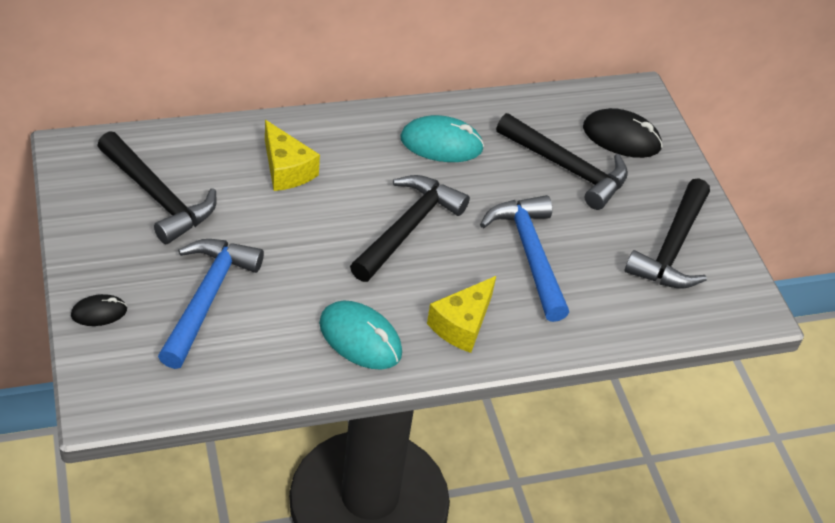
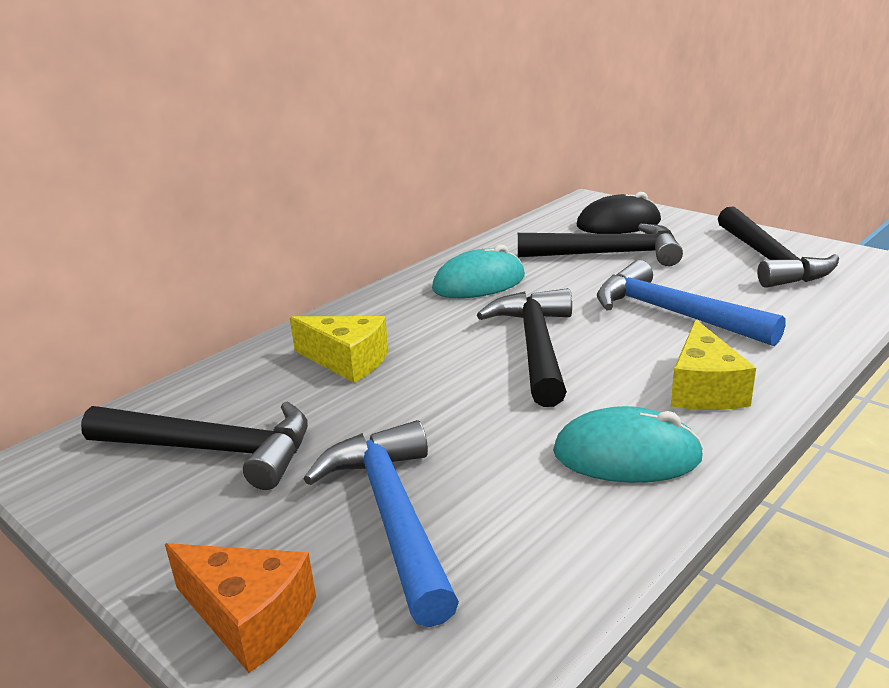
camera: 25 degrees left, 20 degrees down
black mouse [71,294,127,326] -> orange cheese [165,543,316,673]

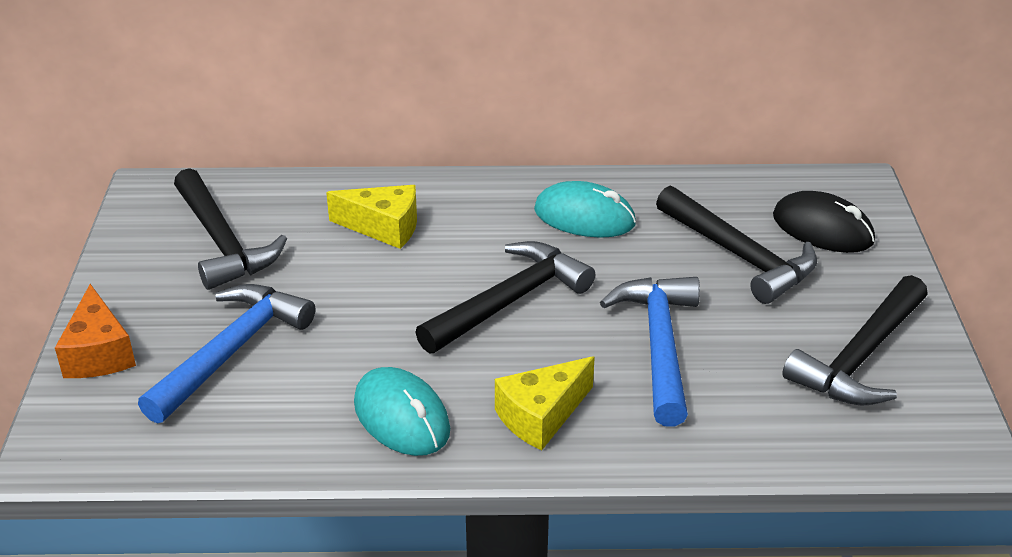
camera: 45 degrees right, 10 degrees up
yellow cheese [290,316,389,383] -> yellow cheese turned 60 degrees counterclockwise [326,185,417,249]

